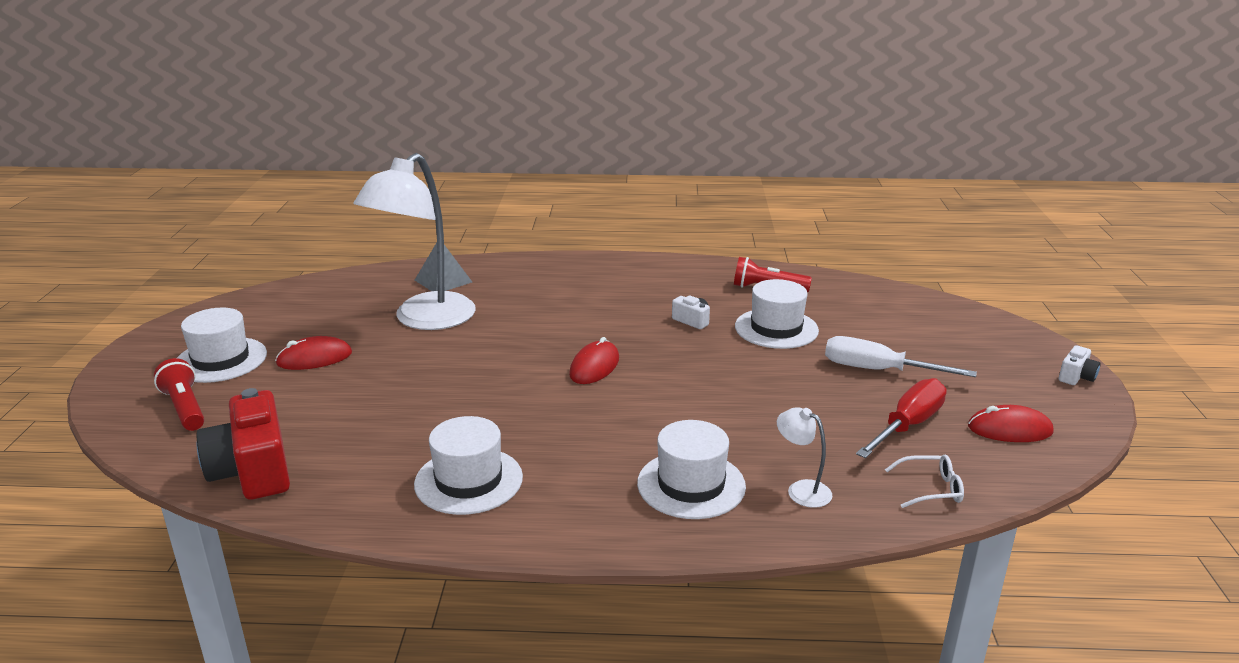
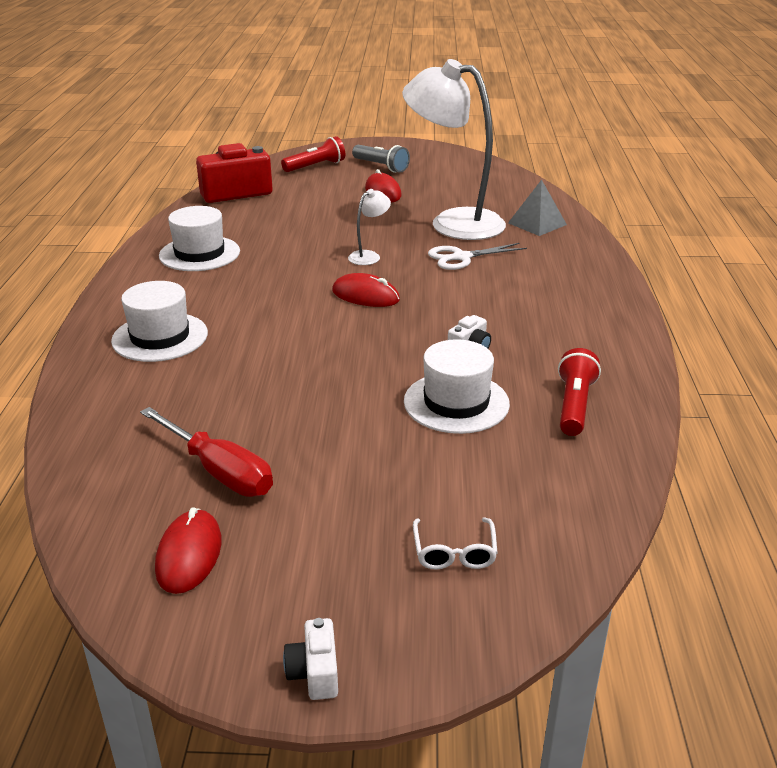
camera: 90 degrees right, 5 degrees up
white hat [177,307,267,383] -> grey flashlight [352,145,410,173]
white lamp [777,407,833,508] -> white lamp moved to [348,189,391,265]
white screwdriver [825,336,977,377] -> none
white glasses [885,455,964,508] -> white glasses moved to [413,518,498,570]
white camera [1059,345,1100,385] -> white camera turned 45 degrees clockwise [283,618,338,700]
none -> white scissors [428,243,527,270]

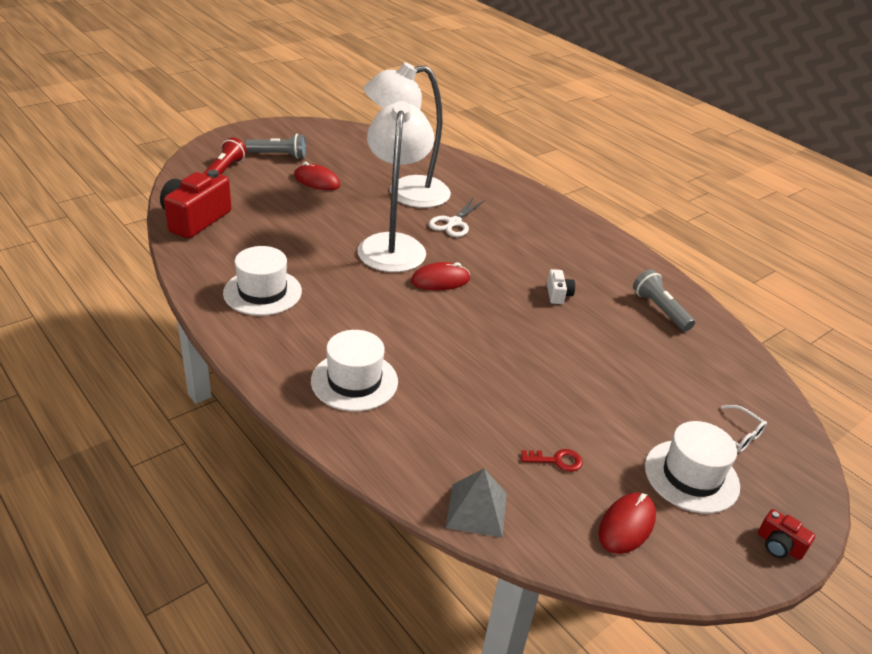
camera: 45 degrees left, 5 degrees up
red screwdriver [140,407,273,497] -> red key [521,449,583,472]
red mouse [155,507,221,594] -> red mouse turned 75 degrees clockwise [599,492,656,554]
white camera [283,618,338,700] -> red camera [758,509,815,560]
white lamp [348,189,391,265] -> white lamp [358,101,434,272], size x2.45
white hat [404,339,510,434] -> white hat moved to [645,421,740,514]
grey pyramid [508,180,567,236] -> grey pyramid moved to [446,468,507,538]
red flashlight [558,348,601,436] -> grey flashlight [633,269,695,331]

